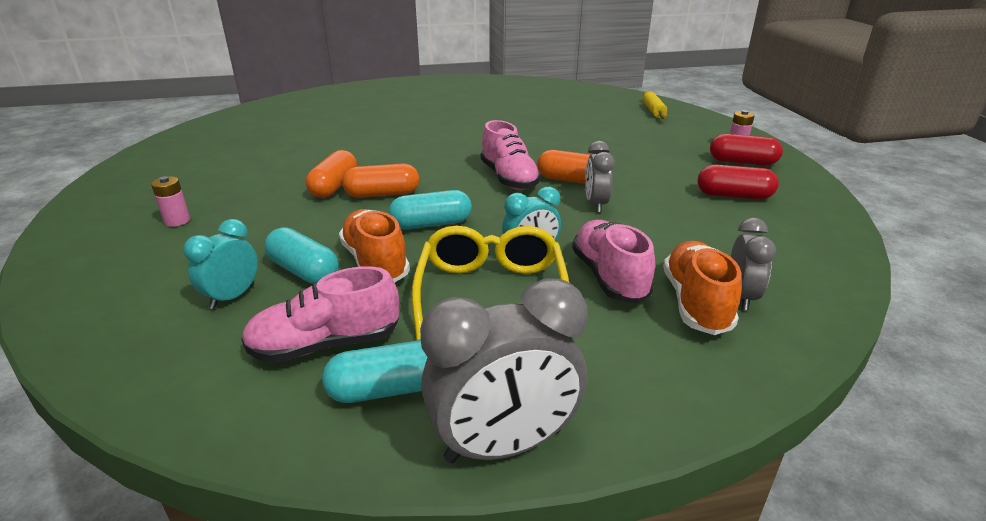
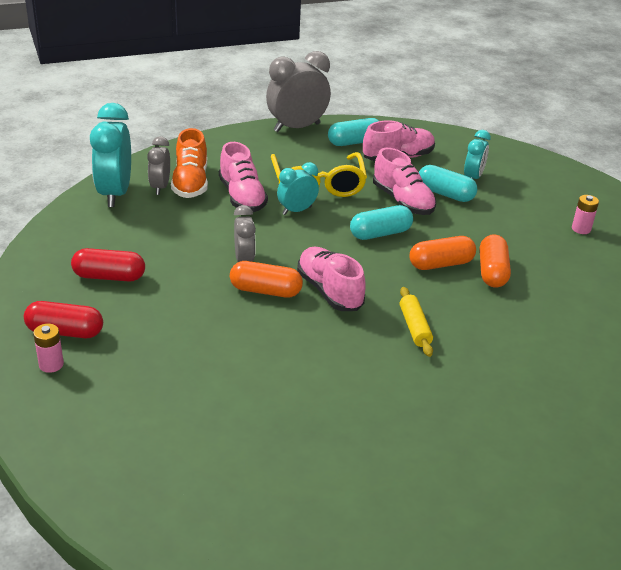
camera: 170 degrees right, 5 degrees up
orange shoe [339,209,410,283] -> pink shoe [373,148,436,215]
yellow rolling pin [643,91,667,119] -> yellow rolling pin moved to [400,287,433,357]
none -> turquoise clock [90,103,131,207]

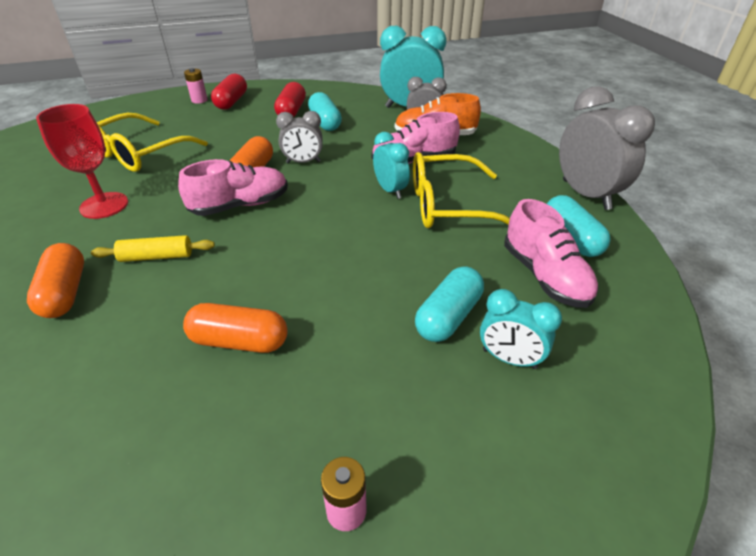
camera: 95 degrees right, 5 degrees up
turquoise capsule [350,205,413,240] -> turquoise capsule moved to [308,92,342,131]
pink shoe [373,148,436,215] -> none
orange capsule [409,236,476,270] -> orange capsule moved to [27,243,84,318]
none -> red goblet [36,104,128,219]
none -> yellow glasses [97,113,208,172]

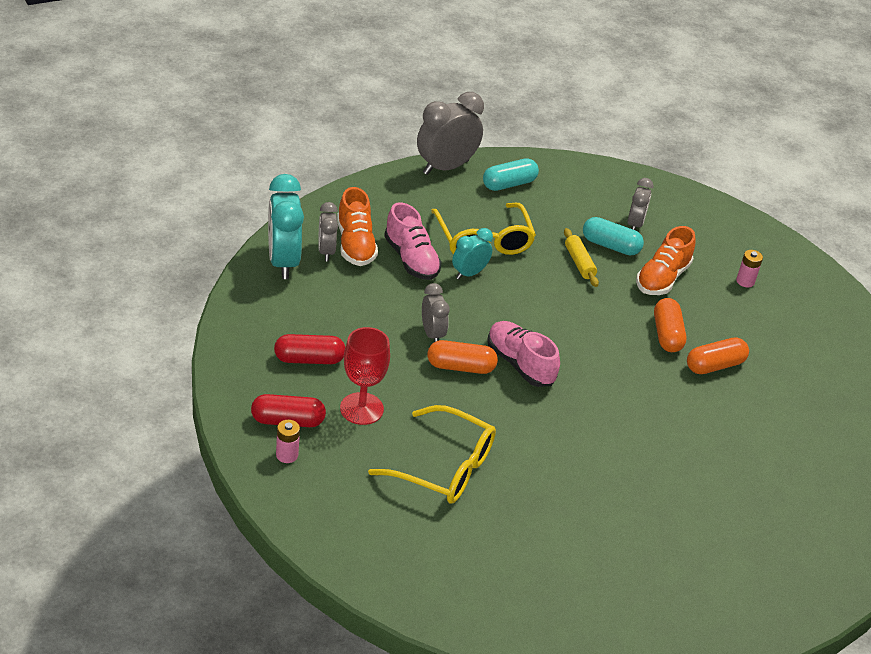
camera: 105 degrees left, 0 degrees up
orange capsule [27,243,84,318] -> orange capsule moved to [687,337,749,374]
red goblet [36,104,128,219] -> red goblet moved to [340,327,390,425]
yellow rolling pin [91,235,215,262] -> yellow rolling pin moved to [564,228,599,287]
turquoise capsule [308,92,342,131] -> none
turquoise clock [480,289,562,369] -> grey clock [627,178,654,230]
pink shoe [504,199,599,308] -> none
none -> orange shoe [636,226,696,295]

